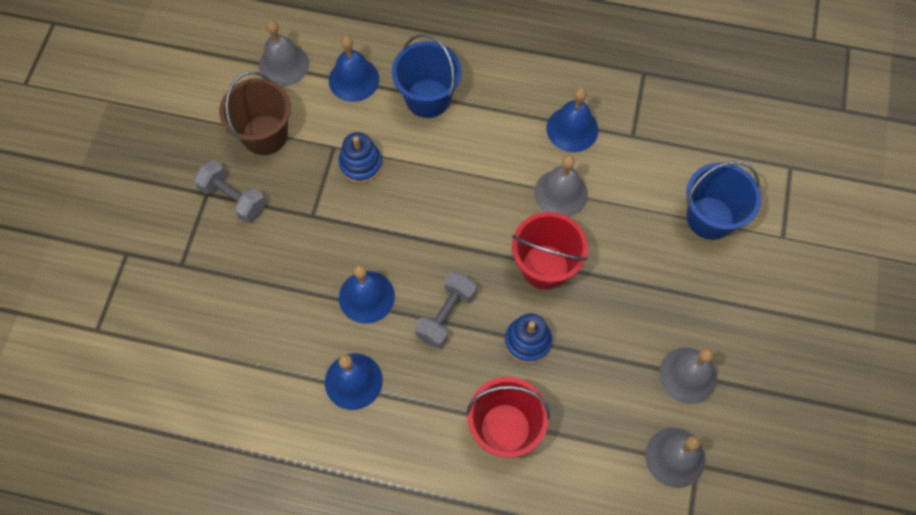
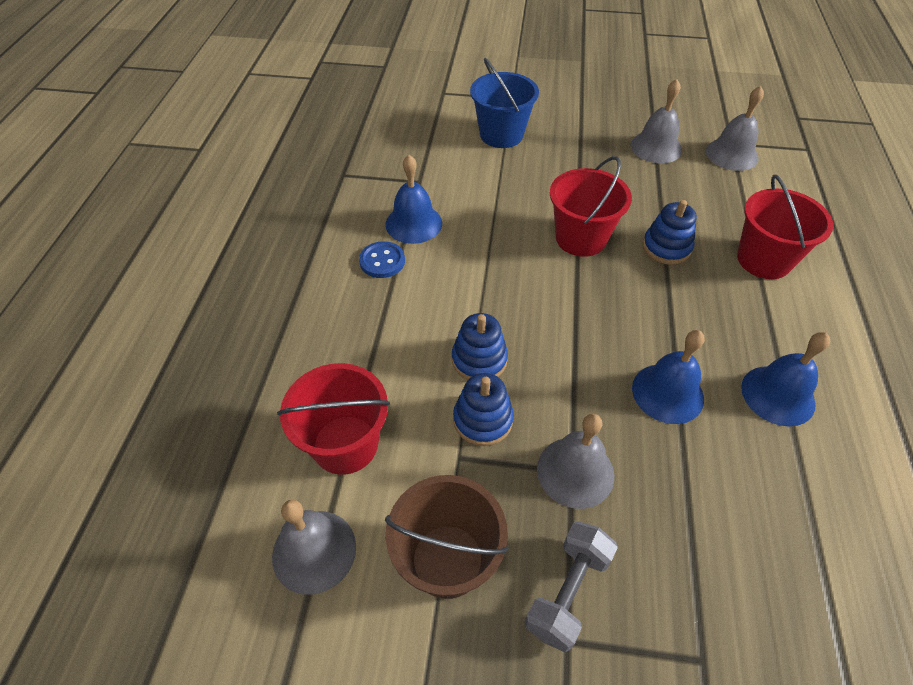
camera: 95 degrees left, 15 degrees down
blue bell [329,36,379,102] -> red bucket [277,363,390,475]
blue bucket [392,34,462,118] -> none
grey dumbbell [415,271,477,349] -> none
grey bell [534,155,588,217] -> grey bell moved to [537,414,614,509]
none -> blue button [359,241,405,278]
none -> blue stacking toy [452,313,508,380]

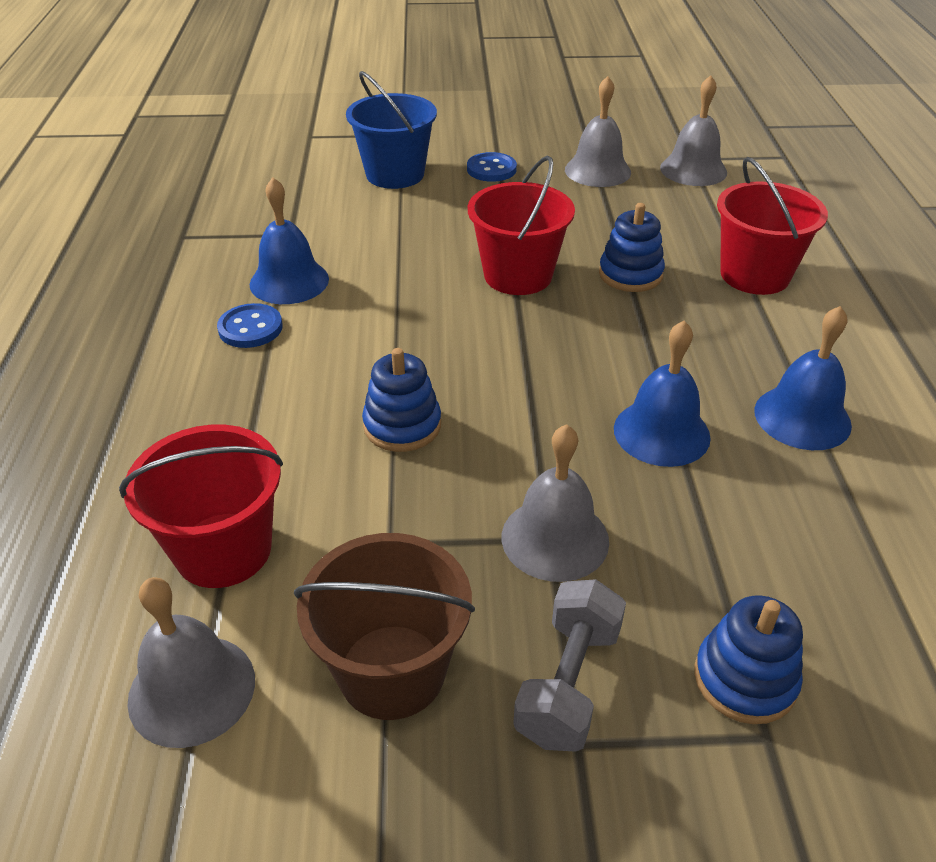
camera: 10 degrees left, 10 degrees down
blue stacking toy [453,373,514,446] -> blue stacking toy moved to [694,595,803,724]
none -> blue button [467,152,517,182]

